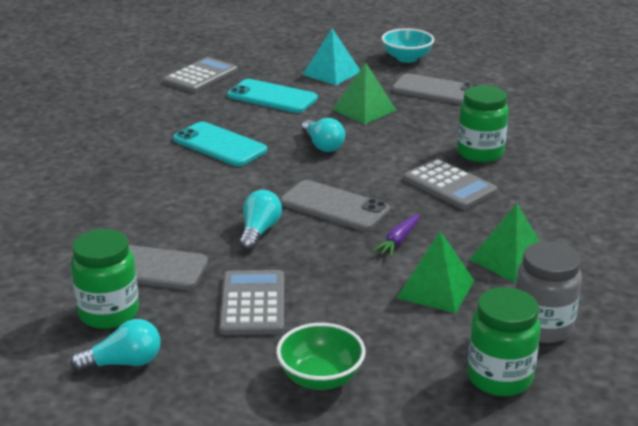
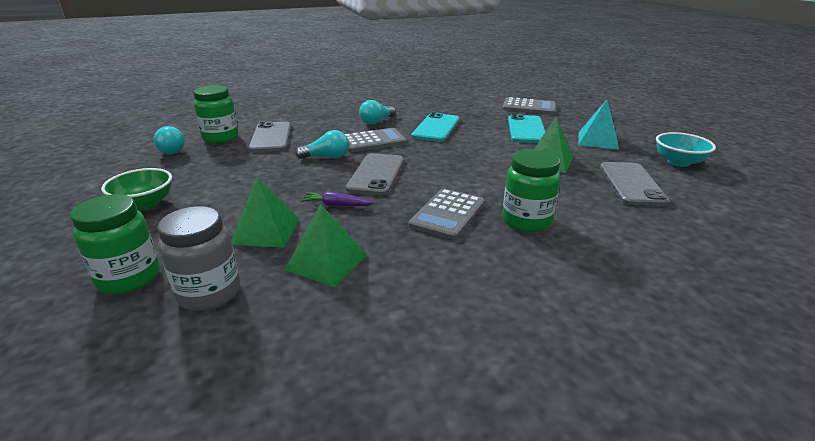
camera: 70 degrees right, 0 degrees up
grey calculator [219,270,284,335] -> grey calculator moved to [345,128,407,152]
turquoise light bulb [301,118,345,152] -> turquoise light bulb moved to [359,100,396,124]

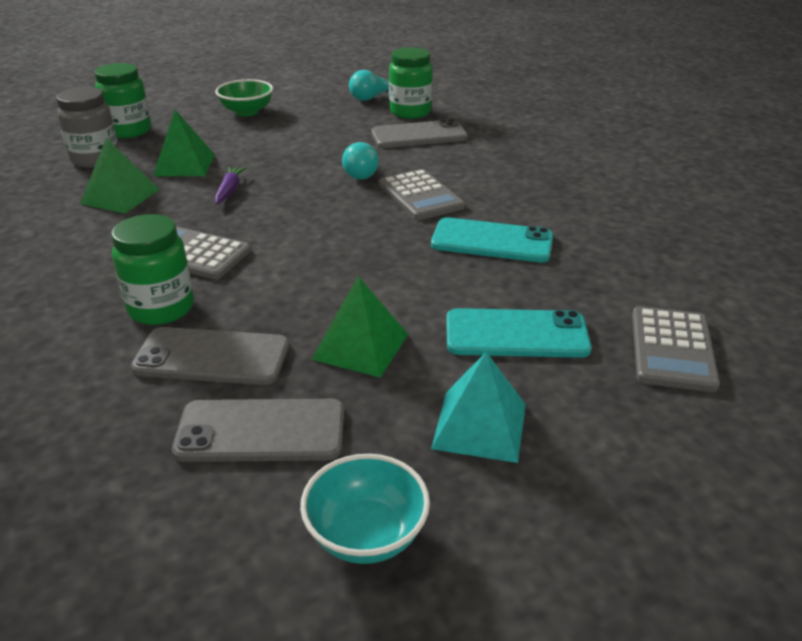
camera: 85 degrees right, 5 degrees up
grey phone [346,153,404,195] -> grey phone moved to [131,327,289,385]
turquoise light bulb [359,100,396,124] -> none

